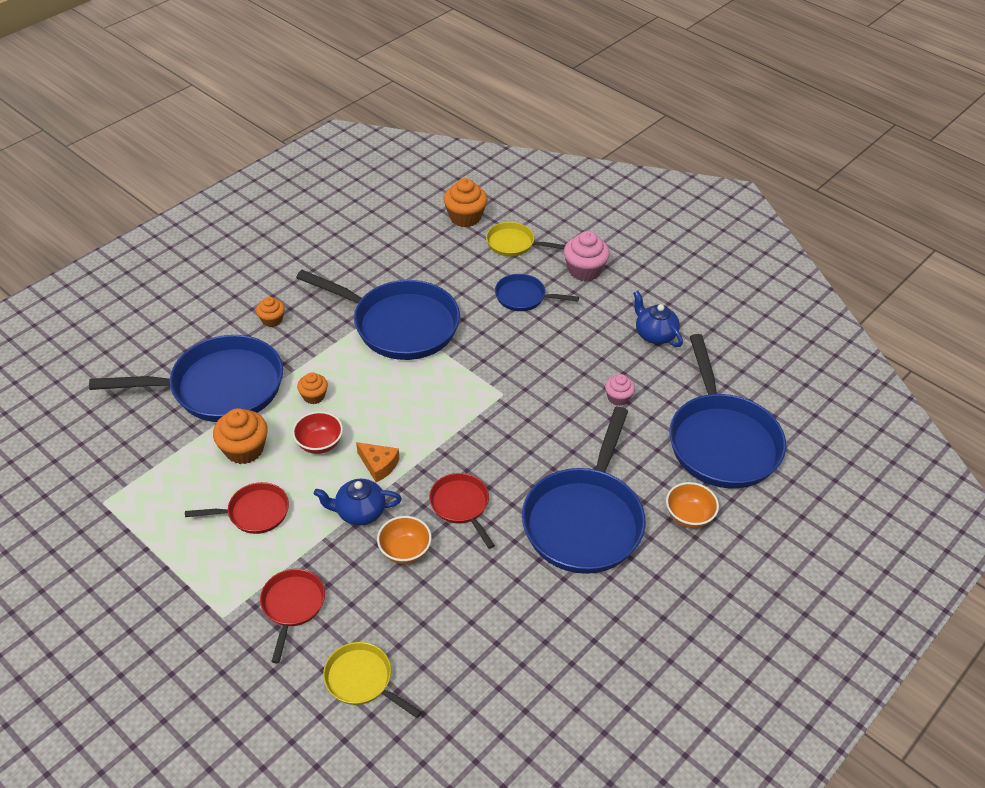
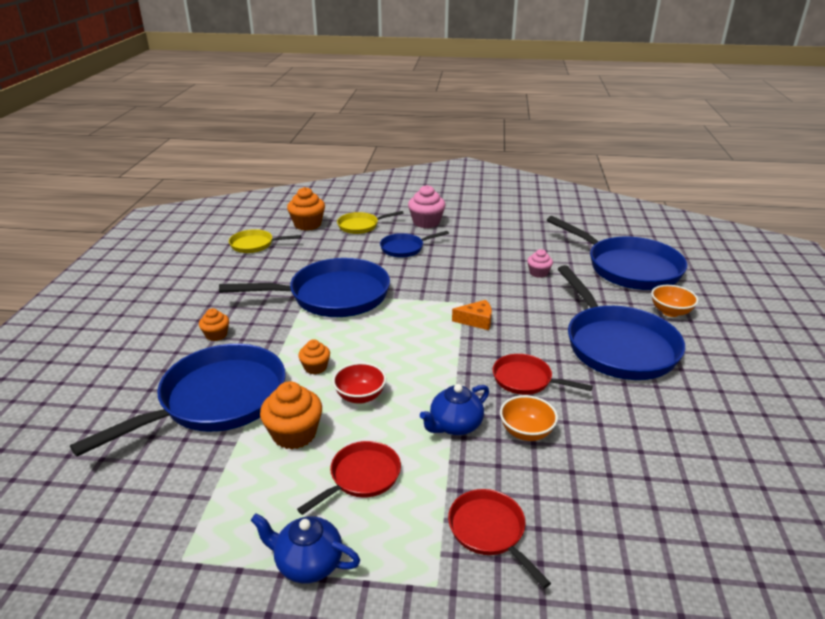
camera: 35 degrees left, 15 degrees down
yellow pan [323,642,422,718] -> yellow pan moved to [229,229,301,253]
orange cheese [356,442,399,482] -> orange cheese moved to [452,300,492,330]
blue teapot [633,291,683,347] -> blue teapot moved to [251,513,360,584]

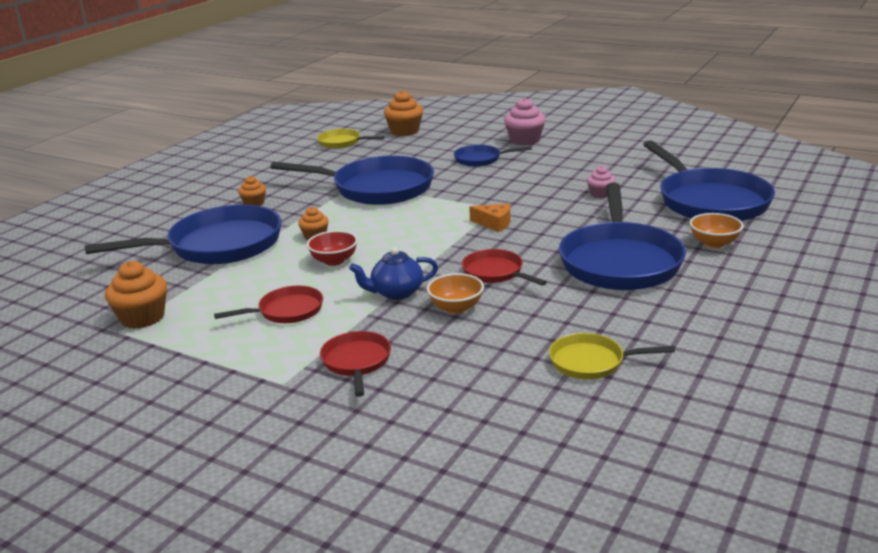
camera: 25 degrees right, 5 degrees down
blue teapot [251,513,360,584] -> none
orange cupcake [260,381,322,450] -> orange cupcake moved to [105,261,167,329]
yellow pan [337,211,404,234] -> yellow pan moved to [549,333,675,379]

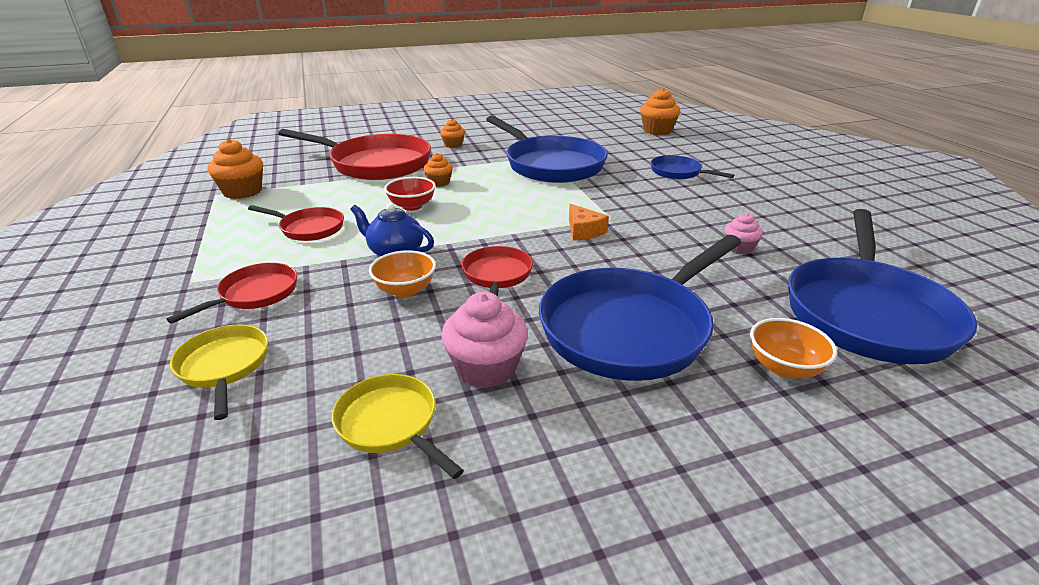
camera: 40 degrees right, 5 degrees up
blue pan [85,205,281,264] -> red pan [278,129,431,180]
yellow pan [317,129,385,149] -> yellow pan moved to [170,325,268,420]
pink cupcake [504,98,546,146] -> pink cupcake moved to [441,292,528,388]

